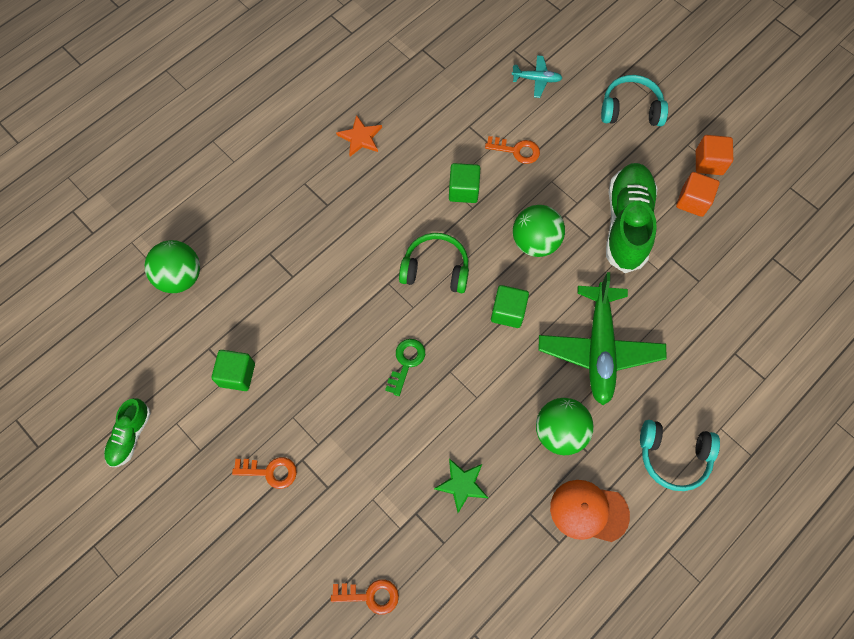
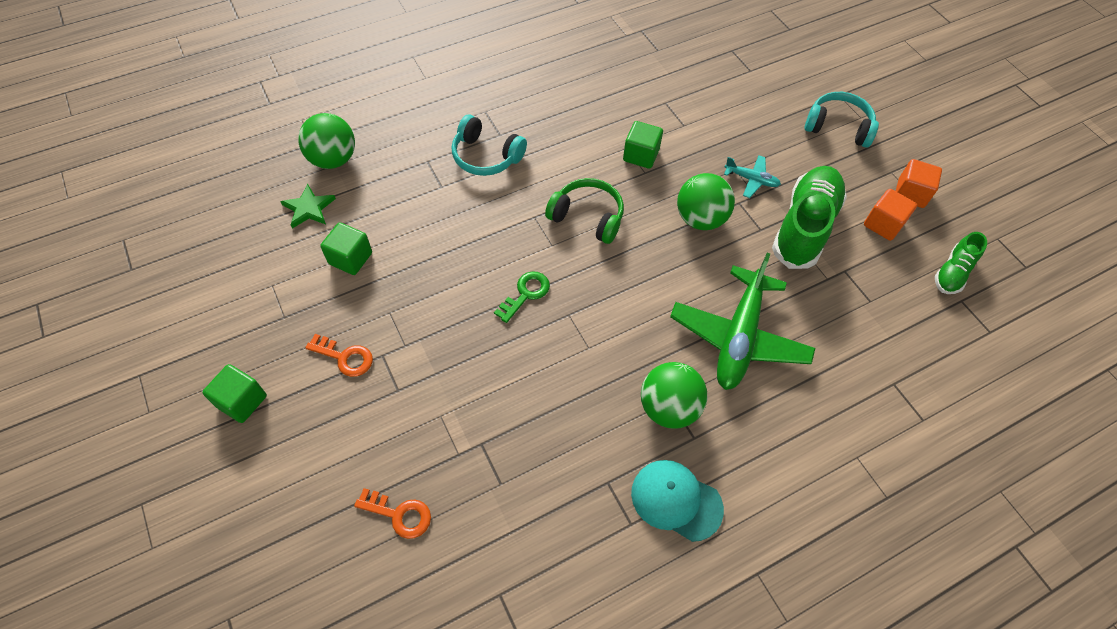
camera: 15 degrees right, 10 degrees down
green shoe [104,398,151,467] -> green shoe moved to [935,232,987,294]
orange star [336,115,382,156] -> none
green star [434,458,488,513] -> green star moved to [280,184,336,228]
orange key [485,136,540,164] -> none
green cube [491,285,529,328] -> green cube moved to [202,364,267,423]
turquoise plane [512,55,562,98] -> turquoise plane moved to [724,155,781,198]
orange cap [550,480,630,542] -> turquoise cap [631,460,724,542]
turquoise headphones [640,420,720,491] -> turquoise headphones moved to [452,115,527,176]

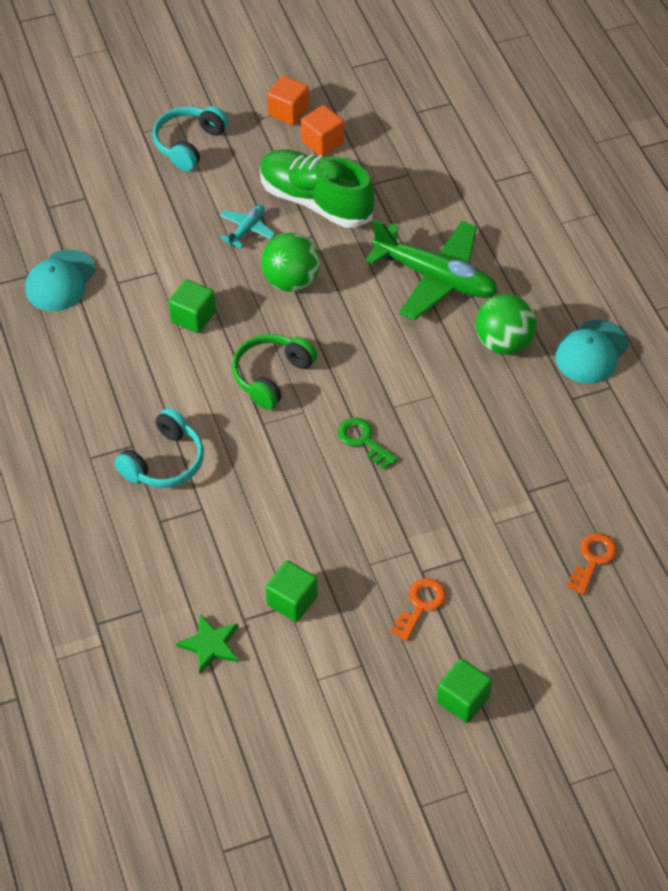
camera: 80 degrees left, 5 degrees down
green ball [298,113,355,169] -> none
green shoe [935,232,987,294] -> none
none -> turquoise cap [25,249,96,311]

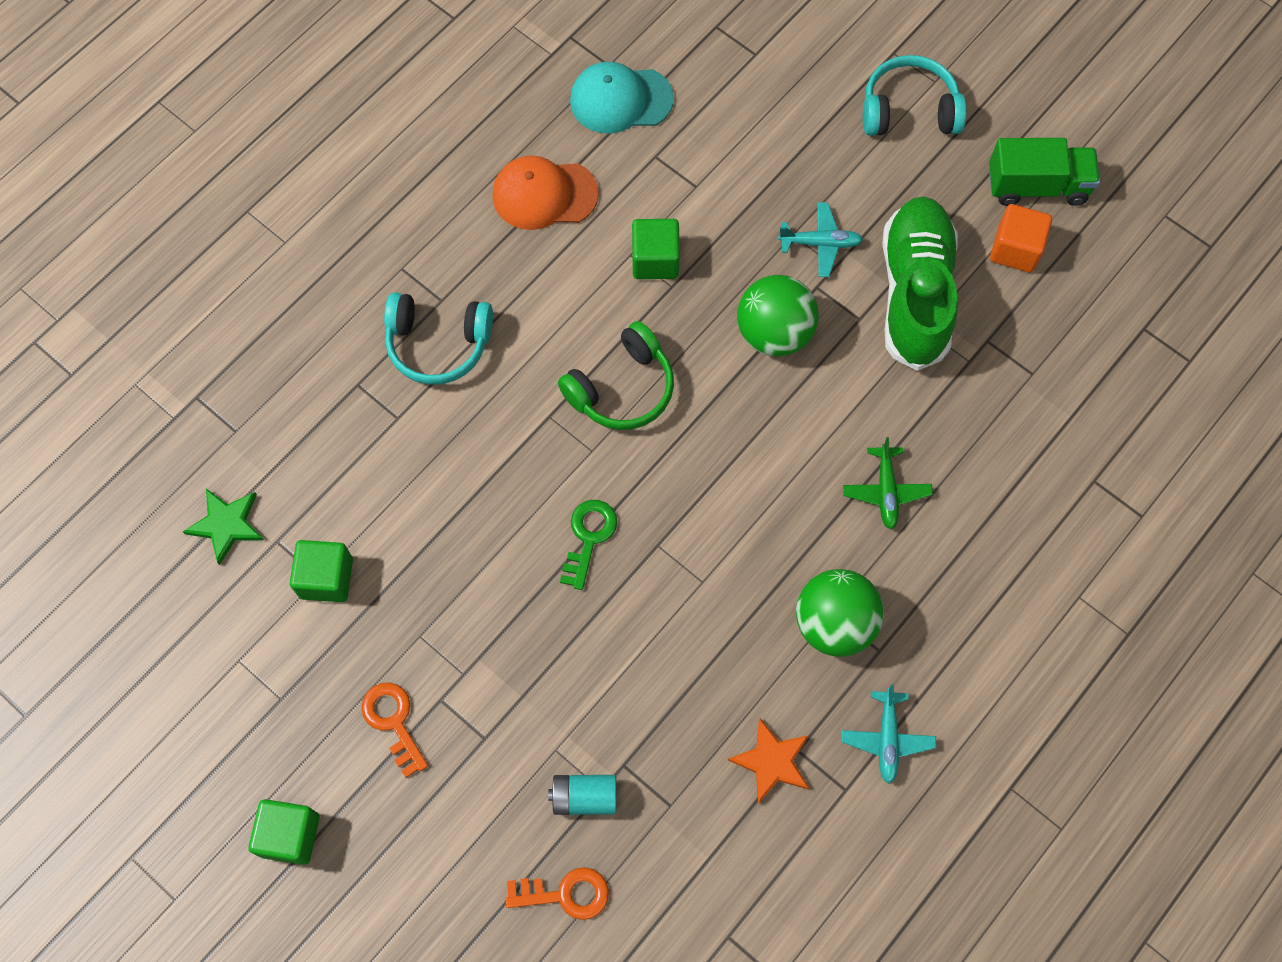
camera: 60 degrees right, 15 degrees up
green headphones [232,334,317,410] -> green headphones turned 135 degrees clockwise [558,321,674,430]
orange cube [267,76,309,125] -> green truck [989,138,1100,206]
green plane [365,219,498,320] -> green plane [843,437,933,529], size x0.46
orange key [390,578,446,641] -> orange key turned 120 degrees counterclockwise [361,682,428,778]
turquoise cap [555,320,629,383] -> turquoise plane [841,684,936,784]
none -> orange cap [492,156,599,230]
none -> turquoise battery [548,775,616,815]
none -> orange star [728,718,809,804]

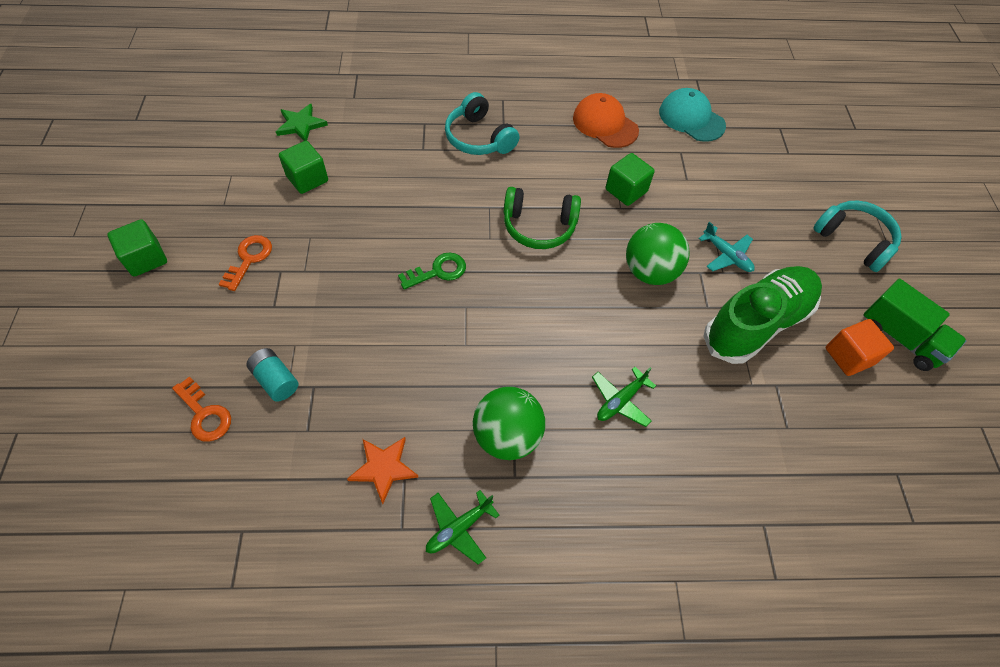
camera: 45 degrees right, 10 degrees down
turquoise plane [841,684,936,784] -> green plane [426,490,500,565]

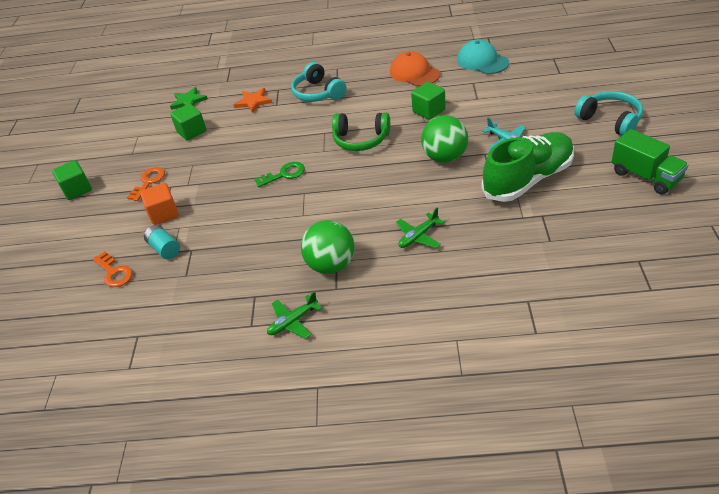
camera: 10 degrees right, 15 degrees down
orange star [347,437,418,504] -> orange star moved to [234,88,272,113]
orange cube [825,319,894,376] -> orange cube moved to [140,183,179,225]

